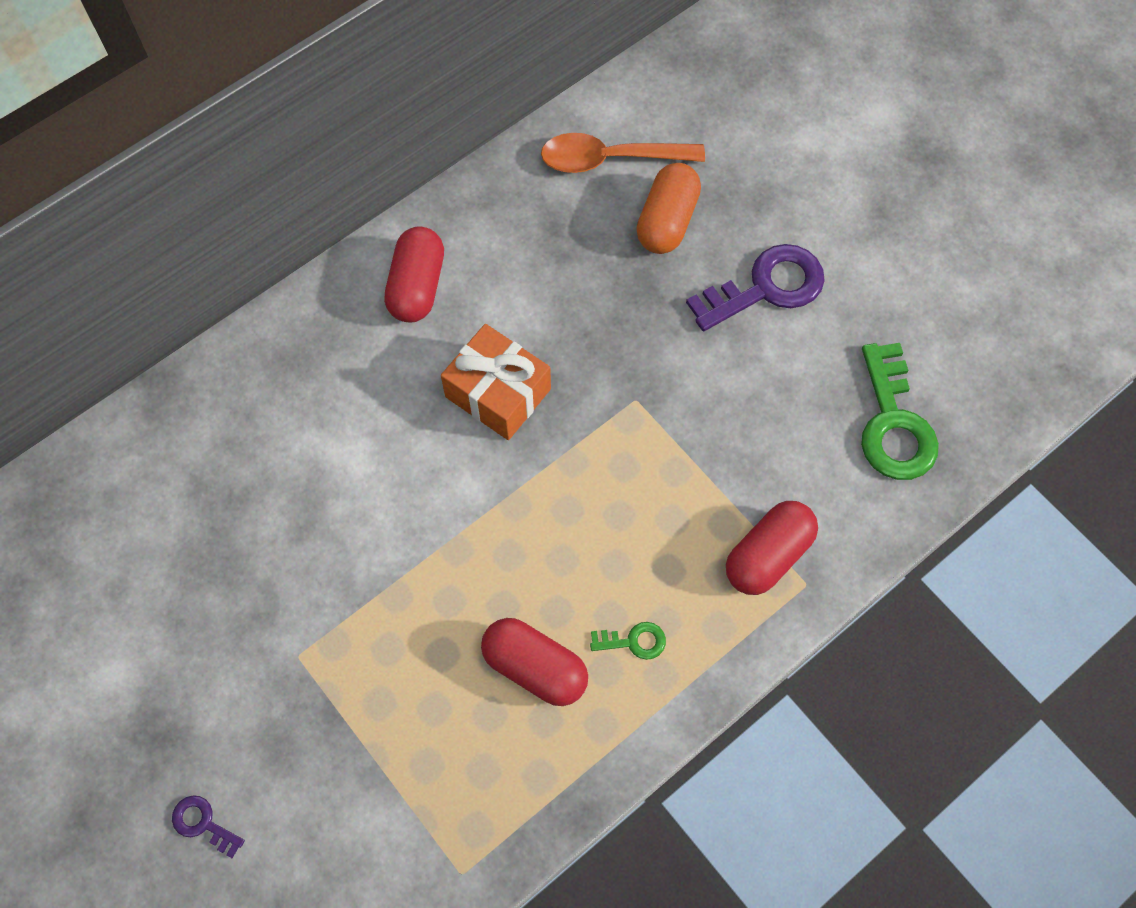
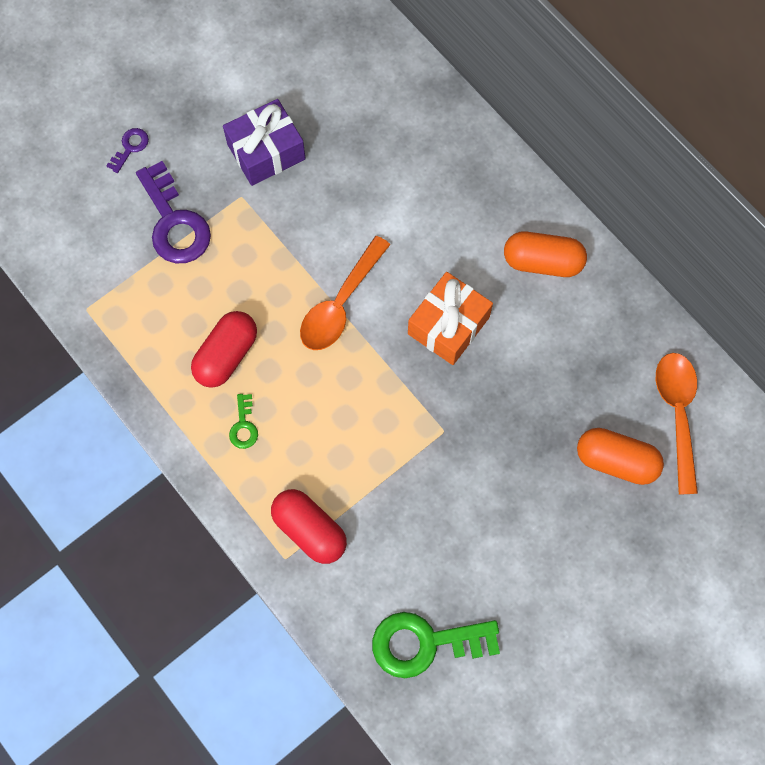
camera: 90 degrees right, 5 degrees up
red capsule [384,226,444,323] -> orange capsule [504,231,587,277]
purple key [686,244,825,331] -> purple key moved to [136,161,211,263]
none -> purple gift [223,99,306,186]
none -> orange spoon [300,236,390,350]

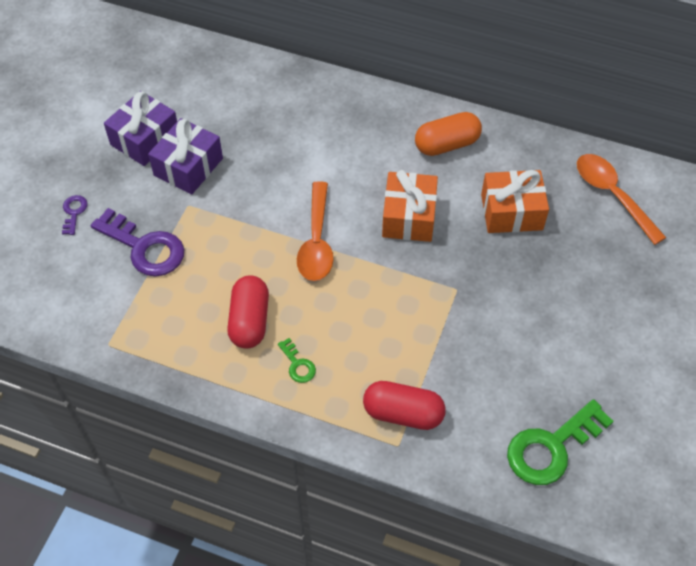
camera: 30 degrees left, 15 degrees down
orange capsule [577,428,664,485] -> none
none -> purple gift [104,91,177,166]
none -> orange gift [481,170,549,233]

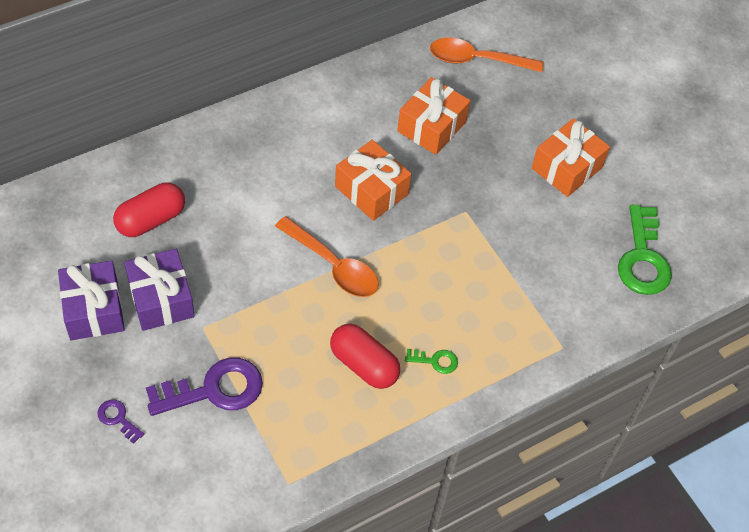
camera: 55 degrees left, 0 degrees up
red capsule [363,381,446,430] -> red capsule moved to [113,183,185,237]
orange capsule [415,112,482,156] -> none
none -> orange gift [532,118,610,197]

